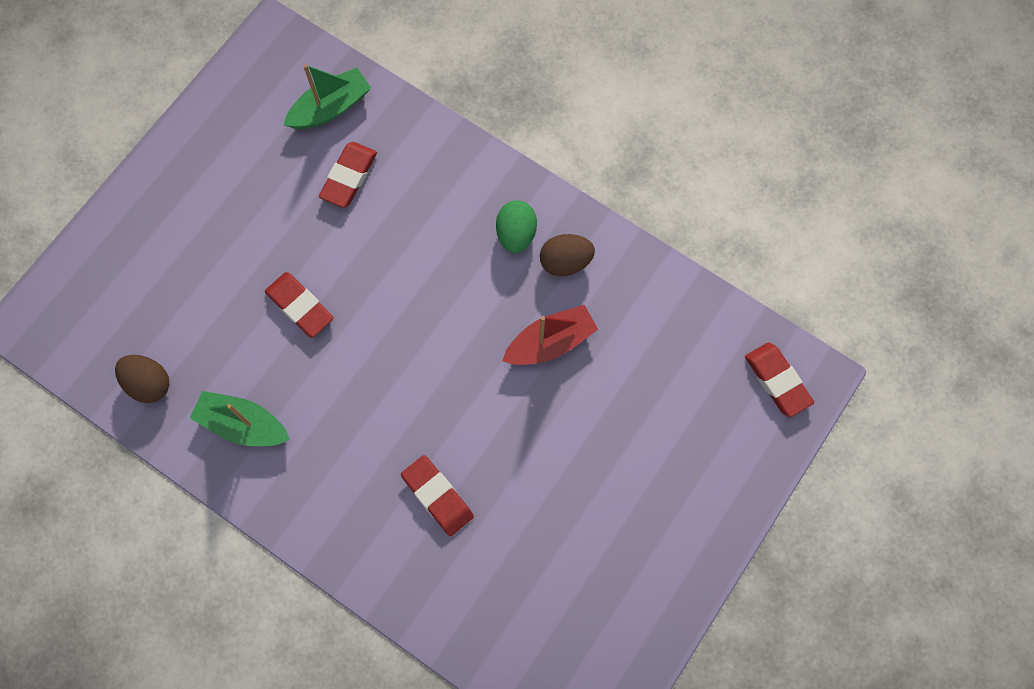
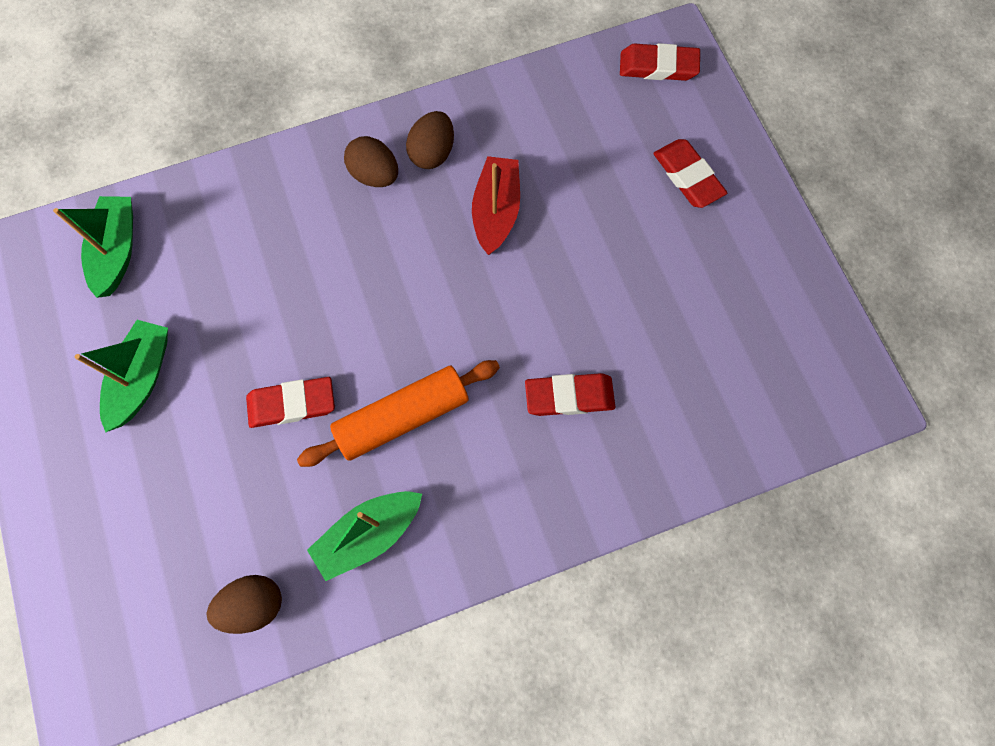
camera: 55 degrees left, 0 degrees up
red eraser [319,142,377,208] -> red eraser moved to [653,139,727,208]
green egg [496,200,537,253] -> brown egg [344,136,398,187]
none -> green boat [74,320,168,432]
none -> orange rolling pin [297,360,500,467]

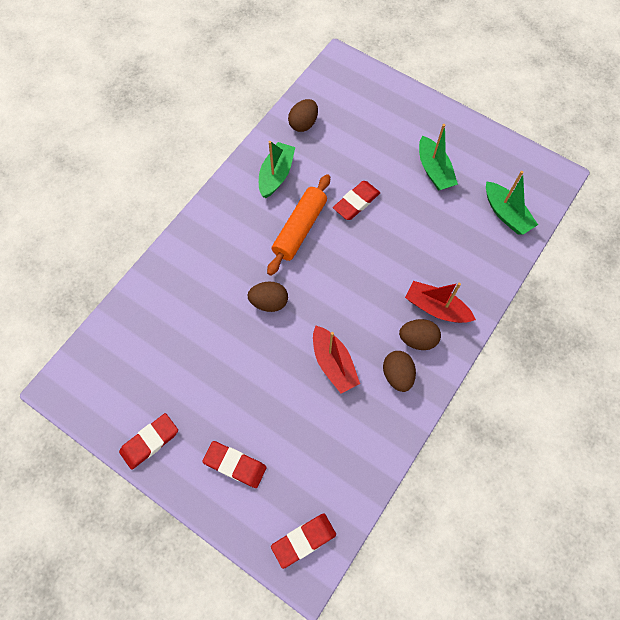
camera: 145 degrees right, 5 degrees down
red eraser [525,373,615,416] -> red eraser moved to [119,413,178,470]
none -> brown egg [247,282,288,312]
none -> red boat [405,281,476,323]

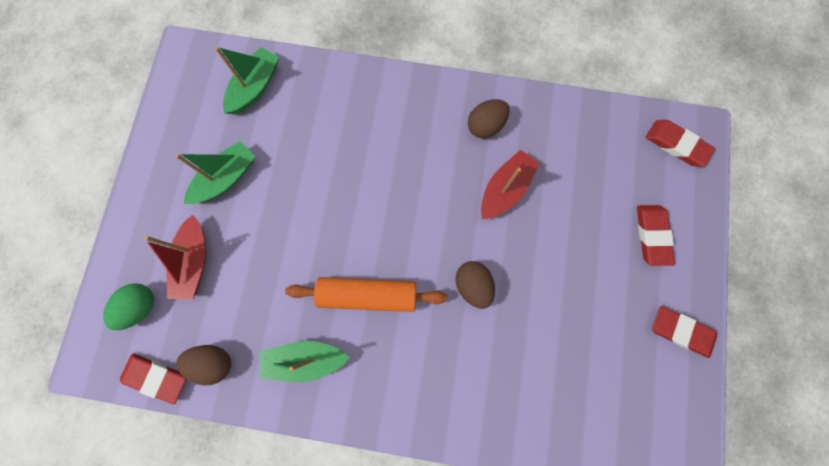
camera: 115 degrees left, 10 degrees up
red eraser [333,181,380,220] -> red eraser moved to [120,353,186,404]
brown egg [399,319,441,350] -> none
red boat [405,281,476,323] -> red boat moved to [144,215,206,300]
none -> green egg [103,283,154,330]

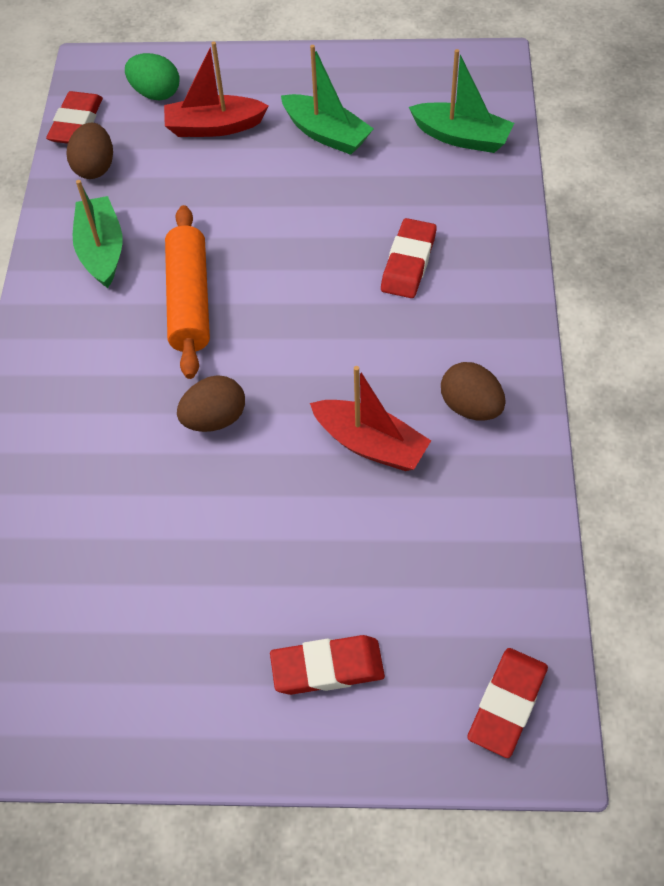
camera: 85 degrees right, 20 degrees down
red eraser [652,306,717,358] -> red eraser moved to [381,218,437,298]

